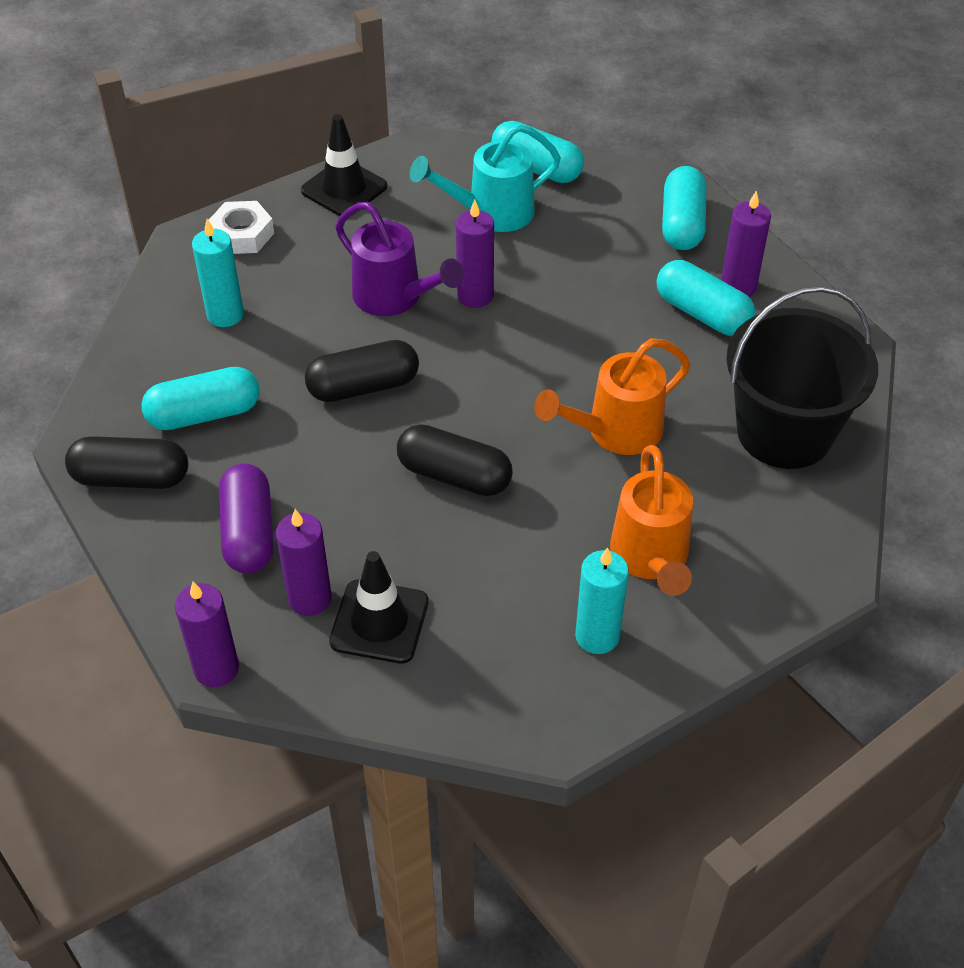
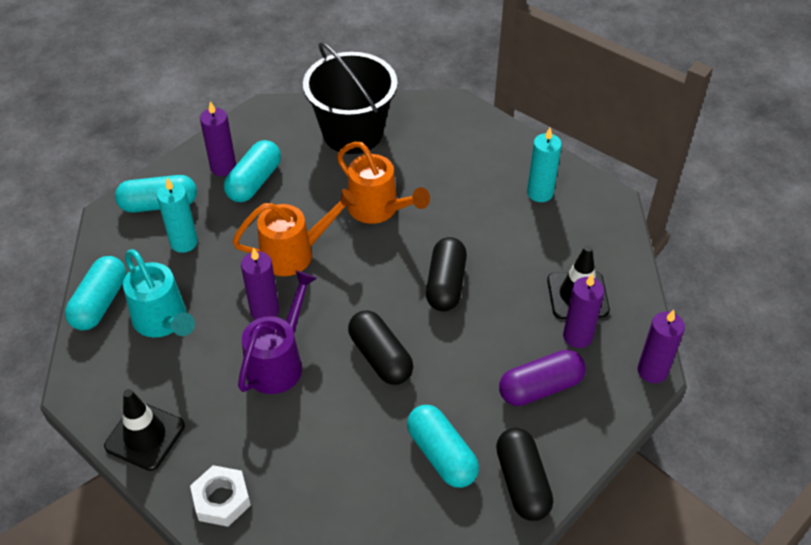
camera: 105 degrees left, 0 degrees up
turquoise candle [192,219,244,327] -> turquoise candle moved to [157,178,198,253]
orange watering can [610,445,693,596] -> orange watering can moved to [232,189,357,276]

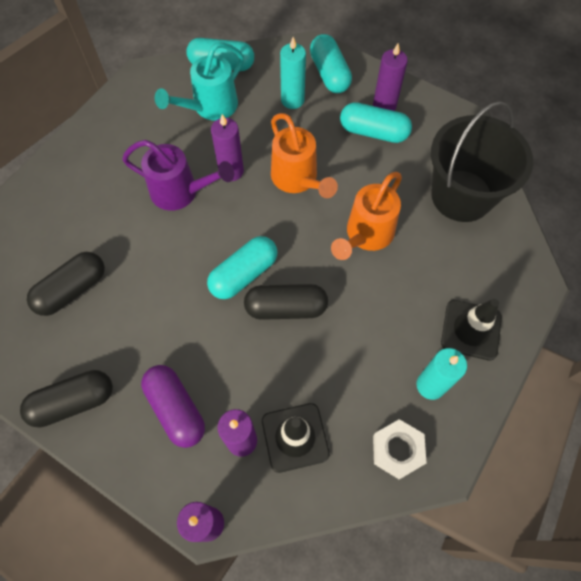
camera: 80 degrees right, 15 degrees up
black traffic cone [104,389,185,471] -> black traffic cone moved to [441,299,502,361]
white nut [190,465,251,527] -> white nut moved to [373,419,426,479]
black capsule [348,311,413,385] -> black capsule moved to [27,252,105,316]
turquoise capsule [407,405,479,488] -> turquoise capsule moved to [207,236,277,299]

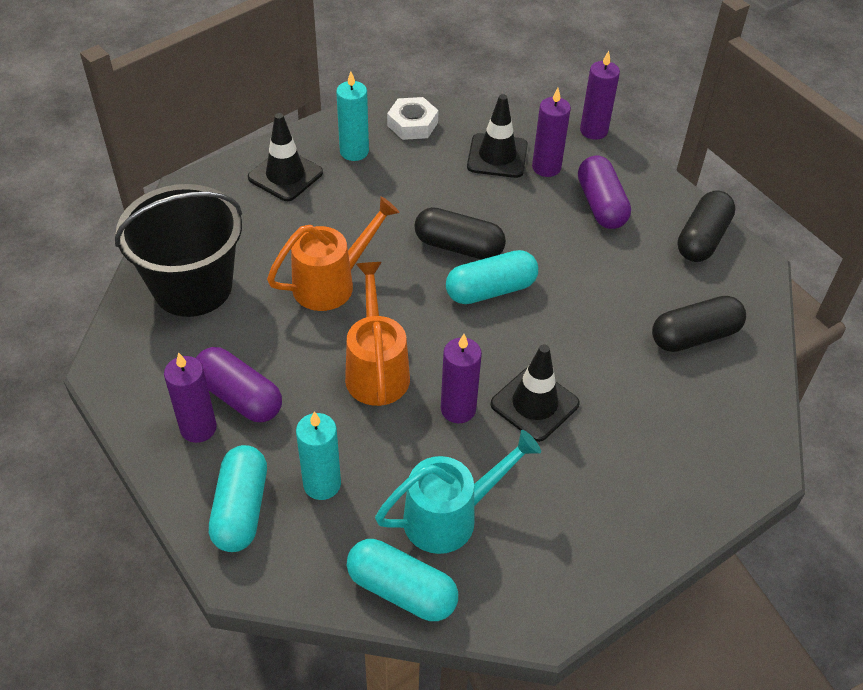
camera: 160 degrees left, 15 degrees down
black capsule [20,370,113,428] -> black capsule turned 60 degrees counterclockwise [678,191,735,262]
purple watering can [122,140,234,211] -> black traffic cone [491,344,580,442]
turquoise capsule [340,102,412,143] -> purple capsule [196,347,282,422]

